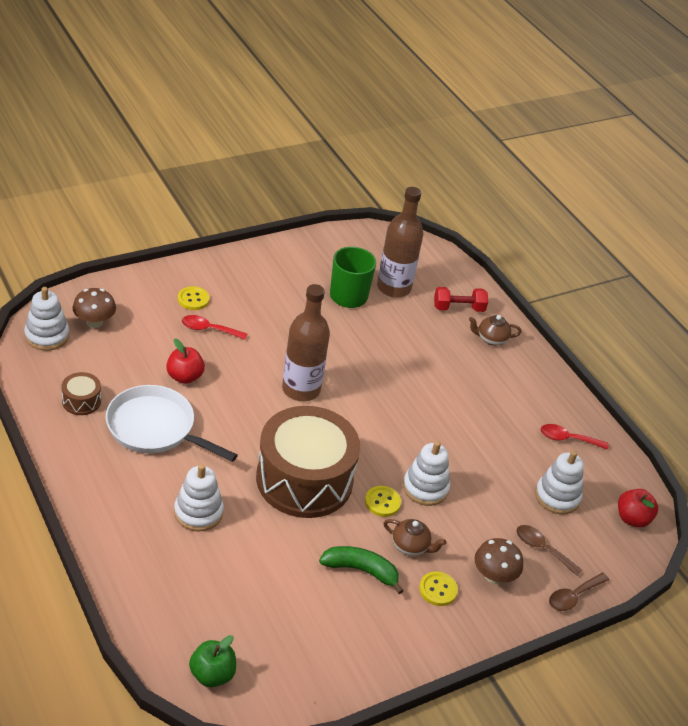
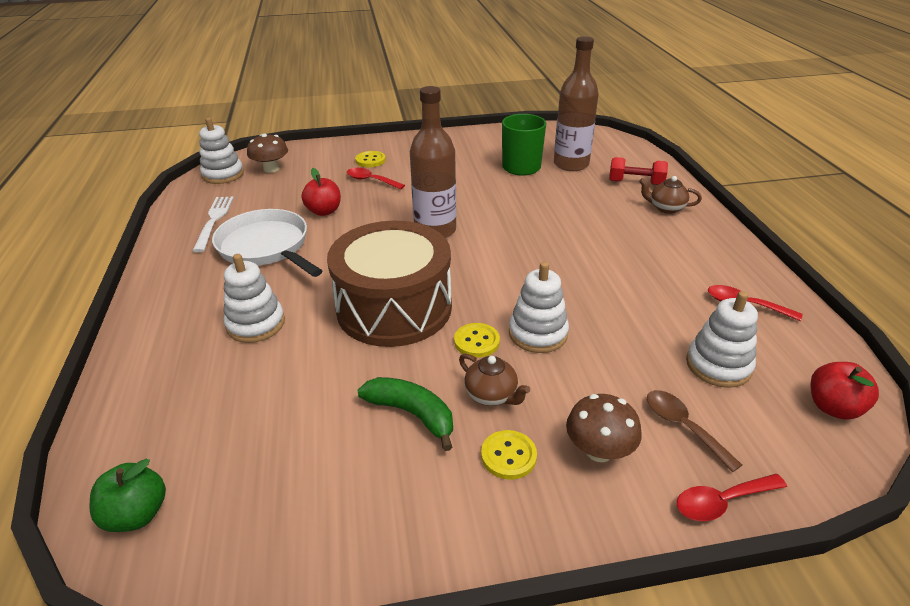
camera: 25 degrees right, 5 degrees down
brown drum [61,372,101,415] -> white fork [193,197,234,252]
brown spoon [549,573,609,611] -> red spoon [677,474,787,521]

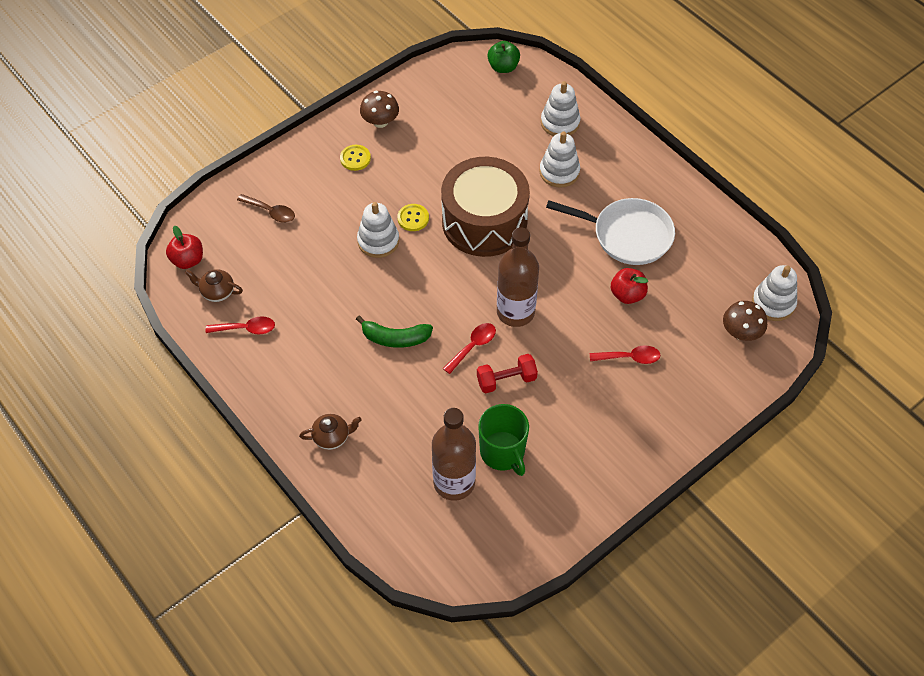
camera: 150 degrees right, 20 degrees up
white fork [193,197,234,252] -> none
yellow button [355,151,386,167] -> none
green banana [358,377,453,451] -> green banana moved to [356,316,433,348]
brown teapot [459,354,530,406] -> brown teapot moved to [185,269,243,302]
brown mushroom [566,394,642,462] -> brown mushroom moved to [360,91,399,128]
red dumbbell [609,157,668,185] -> red dumbbell moved to [477,354,538,393]
red spoon [677,474,787,521] -> red spoon moved to [443,323,496,374]
white stacking toy [686,291,758,388] -> white stacking toy moved to [541,81,580,136]

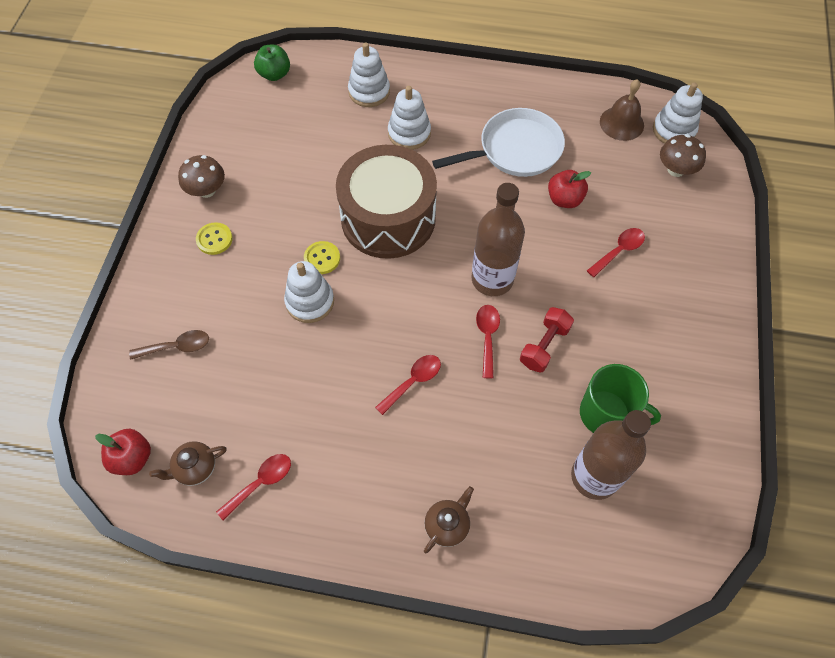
camera: 40 degrees left, 5 degrees up
green banana [356,316,433,348] -> red spoon [375,355,441,415]
none -> brown bell [600,79,644,141]

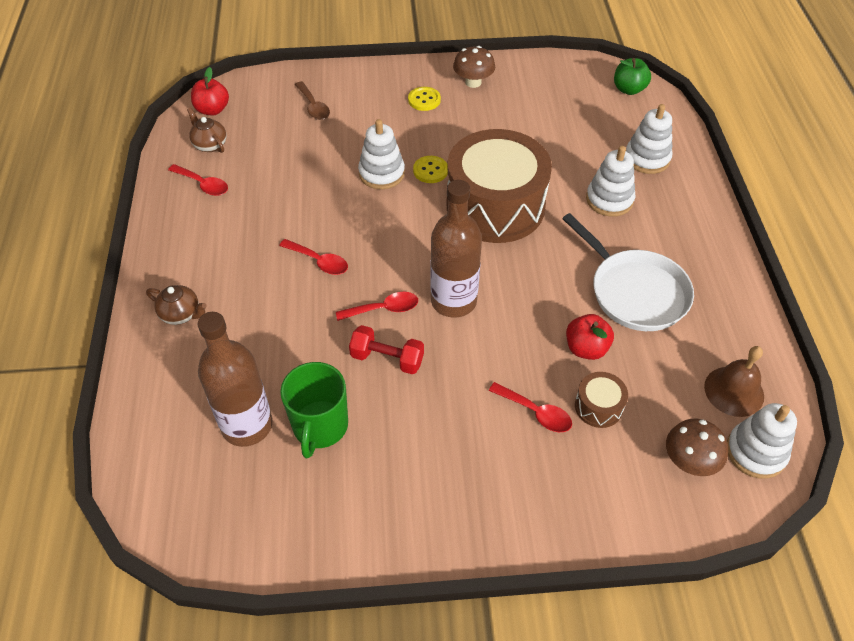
camera: 75 degrees right, 10 degrees down
none -> brown drum [575,372,628,428]

